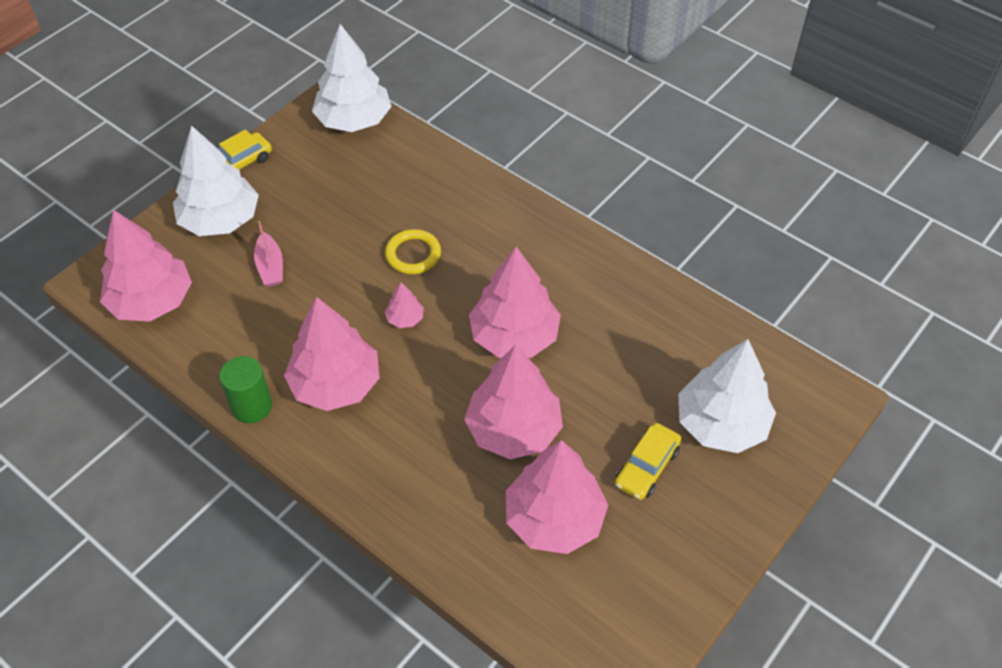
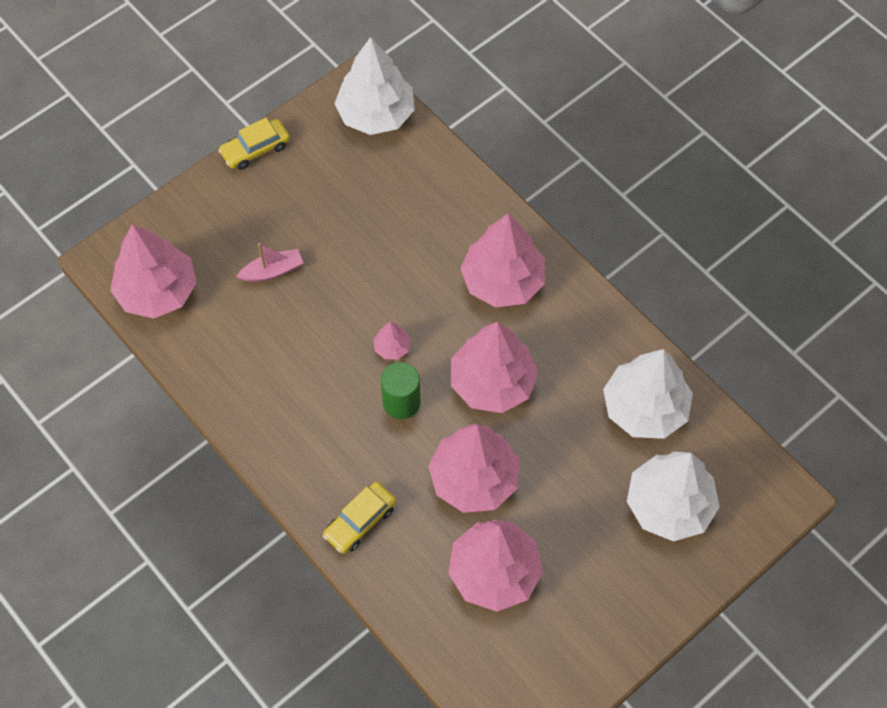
camera: 10 degrees right, 10 degrees up
white tree [173,125,259,236] -> white tree moved to [603,349,693,439]
green cylinder [219,356,272,423] -> green cylinder moved to [381,362,420,419]
pink boat [254,221,283,287] -> pink boat turned 105 degrees counterclockwise [236,243,303,282]
pink tree [284,297,380,411] -> pink tree moved to [460,214,545,308]
yellow ring [385,229,441,274] -> none
yellow car [615,423,681,500] -> yellow car moved to [323,482,396,554]

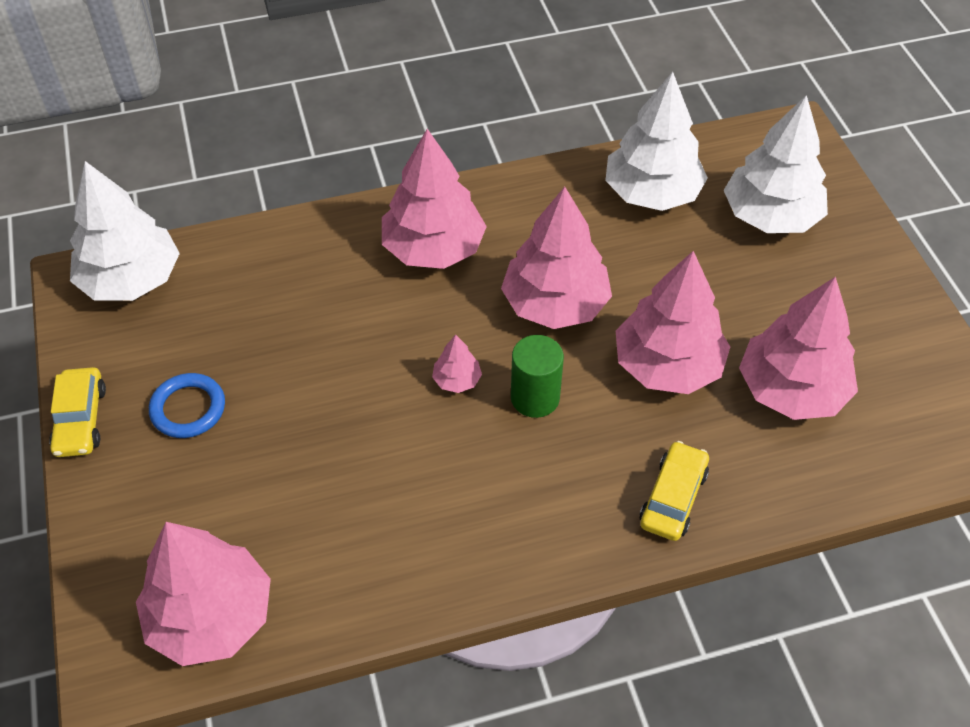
camera: 65 degrees left, 10 degrees down
pink boat [236,243,303,282] -> none
yellow car [323,482,396,554] -> yellow car turned 135 degrees counterclockwise [639,441,709,541]
none -> blue ring [149,373,225,438]

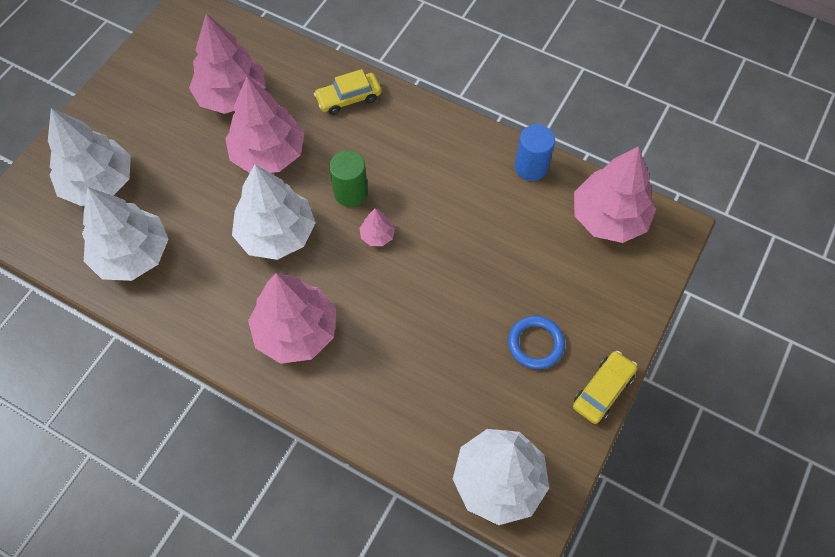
camera: 135 degrees left, 10 degrees up
pink tree [501,187,612,329] -> white tree [232,164,316,260]
none -> blue cylinder [515,124,555,181]

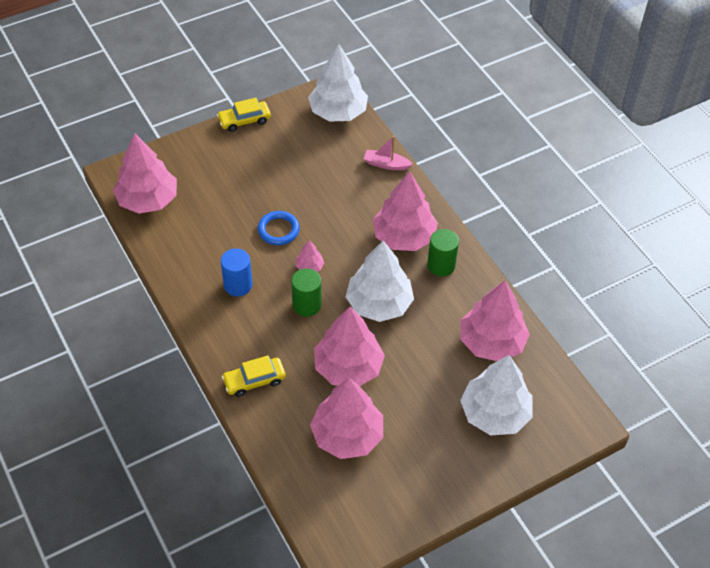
camera: 150 degrees left, 10 degrees down
white tree [82,187,169,281] -> pink tree [460,281,530,361]
yellow car [314,69,381,115] -> yellow car turned 150 degrees clockwise [222,356,286,397]
blue ring [508,316,565,369] -> blue ring moved to [258,211,300,245]
blue cylinder [515,124,555,181] -> blue cylinder moved to [221,248,252,296]
none -> pink boat [364,136,413,170]
none -> green cylinder [427,229,459,277]

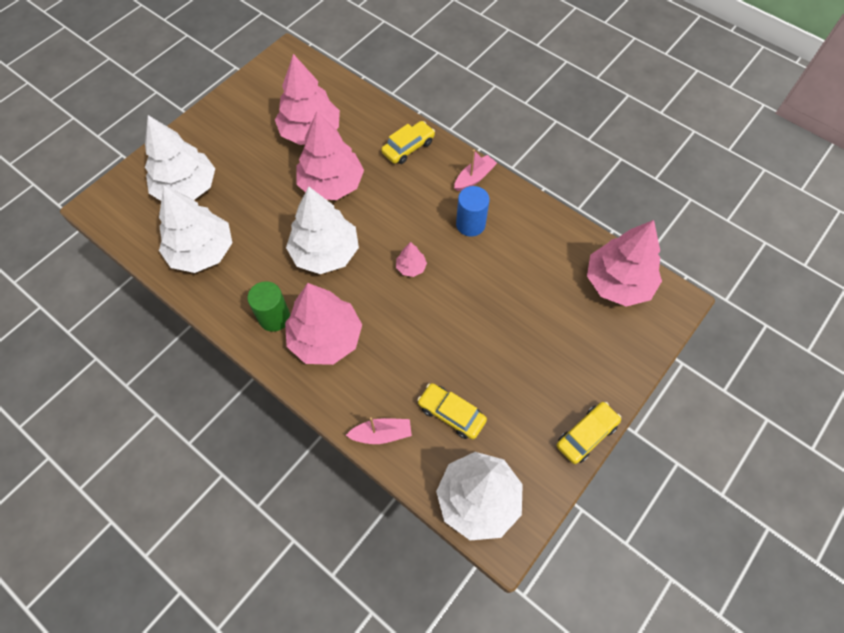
camera: 160 degrees right, 10 degrees up
blue ring [258,211,300,245] -> none
green cylinder [291,268,322,317] -> none
pink tree [460,281,530,361] -> white tree [159,185,232,273]
none -> yellow car [417,383,487,439]
none -> pink boat [454,150,497,191]

